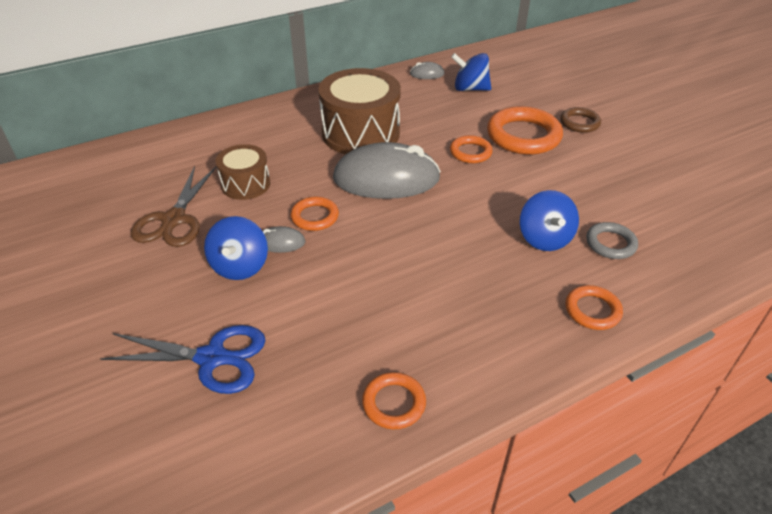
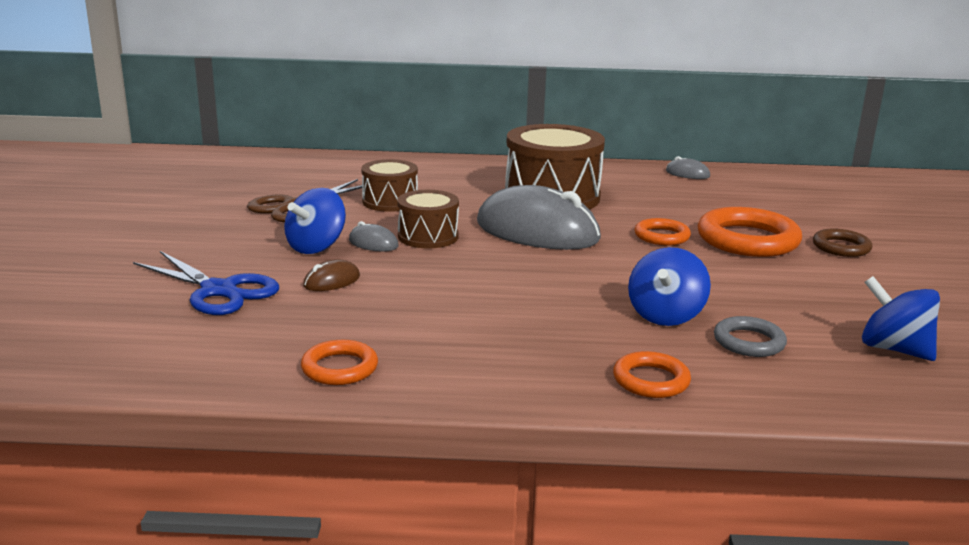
camera: 30 degrees right, 20 degrees down
orange ring [290,197,339,231] -> brown drum [397,190,459,248]
blue spinning top [451,53,491,91] -> blue spinning top moved to [862,276,940,361]
none -> brown mouse [303,259,360,291]

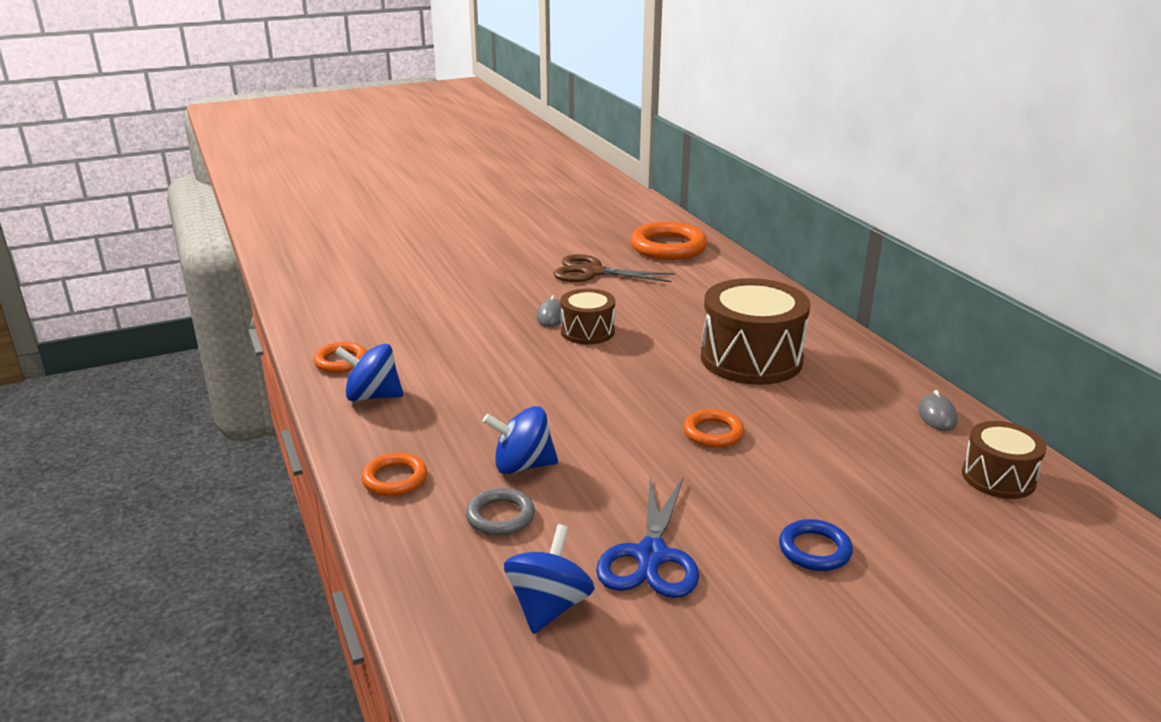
camera: 65 degrees right, 5 degrees up
blue scissors [133,251,279,315] -> blue scissors moved to [596,476,699,598]
blue spinning top [284,188,346,254] -> blue spinning top moved to [335,344,403,401]
brown mouse [303,259,360,291] -> none
brown drum [361,159,418,212] -> brown drum moved to [962,421,1047,499]
grey mouse [477,185,601,250] -> none
orange ring [697,207,802,257] -> orange ring moved to [630,222,707,260]
brown ring [813,229,872,257] -> blue ring [779,519,853,571]

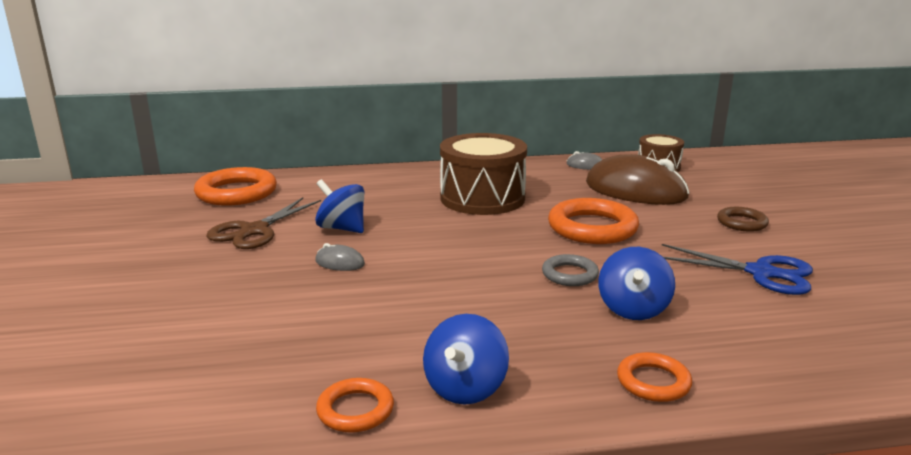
camera: 75 degrees left, 5 degrees down
grey ring [466,488,535,536] -> grey ring moved to [542,254,599,286]
blue spinning top [504,524,595,634] -> blue spinning top moved to [315,179,364,233]
brown drum [560,288,615,344] -> none
orange ring [683,409,744,448] -> orange ring [548,198,639,244], size x1.82
blue ring [779,519,853,571] -> brown ring [717,207,769,232]
none -> brown mouse [586,154,689,205]

